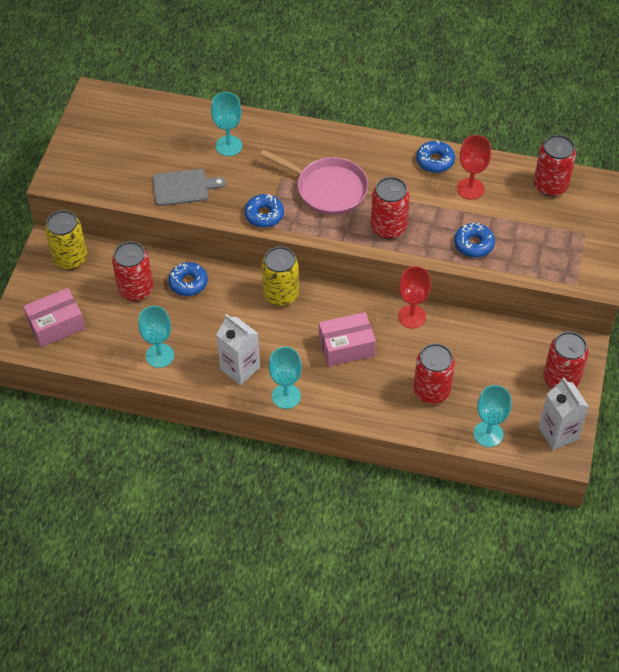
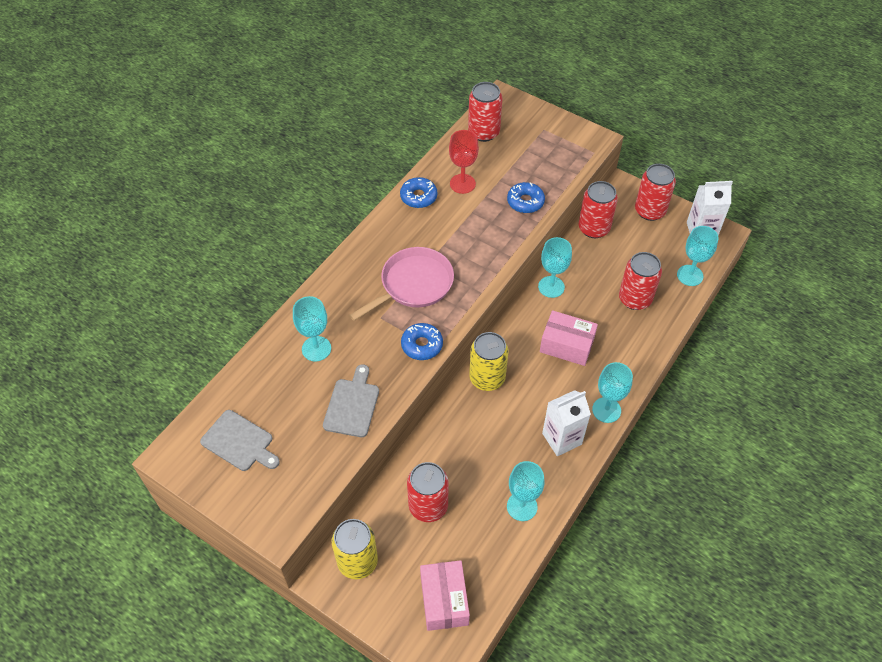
camera: 70 degrees left, 0 degrees up
blue donut [168,262,208,296] -> none
pink box [319,312,376,366] -> pink box turned 75 degrees counterclockwise [540,310,598,366]
red can [371,177,410,239] -> red can moved to [579,181,618,238]
red goblet [398,266,431,328] -> turquoise goblet [538,237,572,298]
none -> grey cutting board [200,410,280,471]

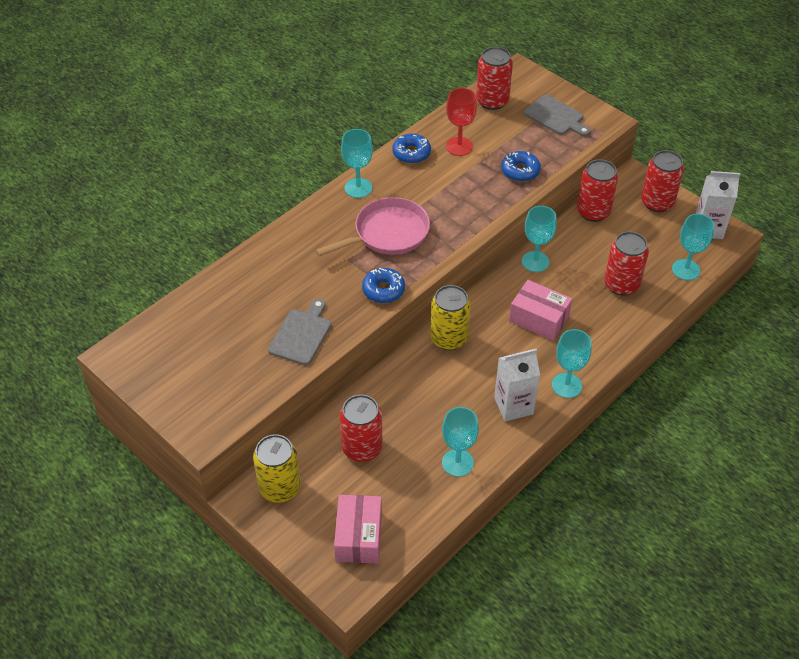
camera: 10 degrees right, 5 degrees down
grey cutting board [200,410,280,471] -> grey cutting board moved to [524,95,590,136]
turquoise goblet [293,296,331,361] -> turquoise goblet moved to [341,129,373,198]

